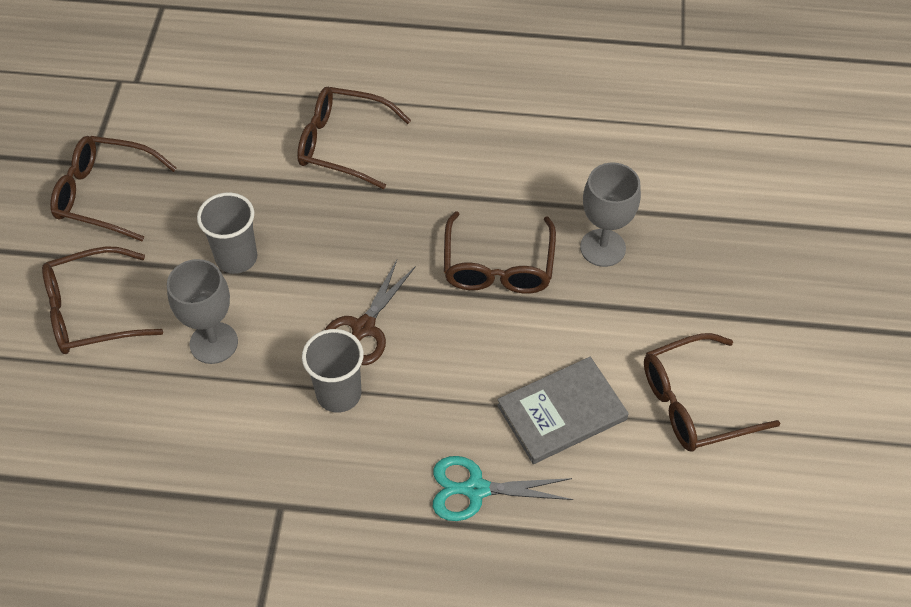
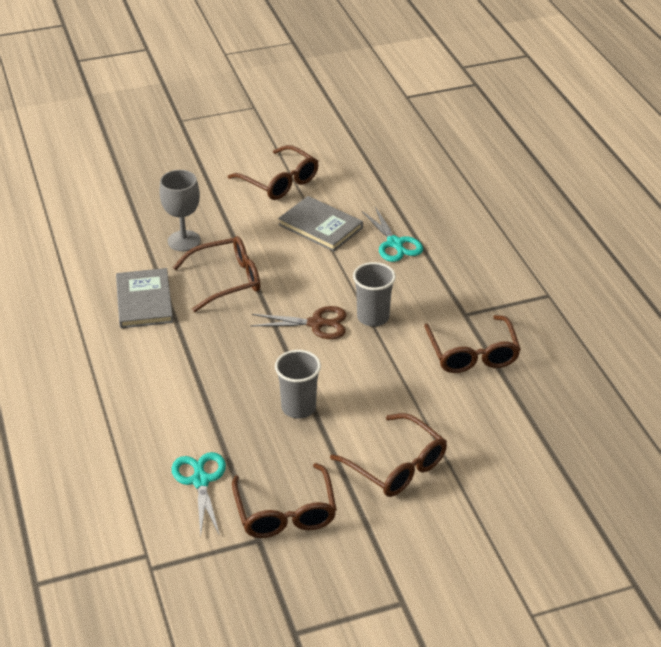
camera: 115 degrees left, 15 degrees down
grey goblet [167,259,238,364] -> none
brown glasses [297,87,411,189] -> brown glasses moved to [424,315,521,373]
none -> grey book [116,268,173,328]
none -> turquoise scissors [172,452,226,537]

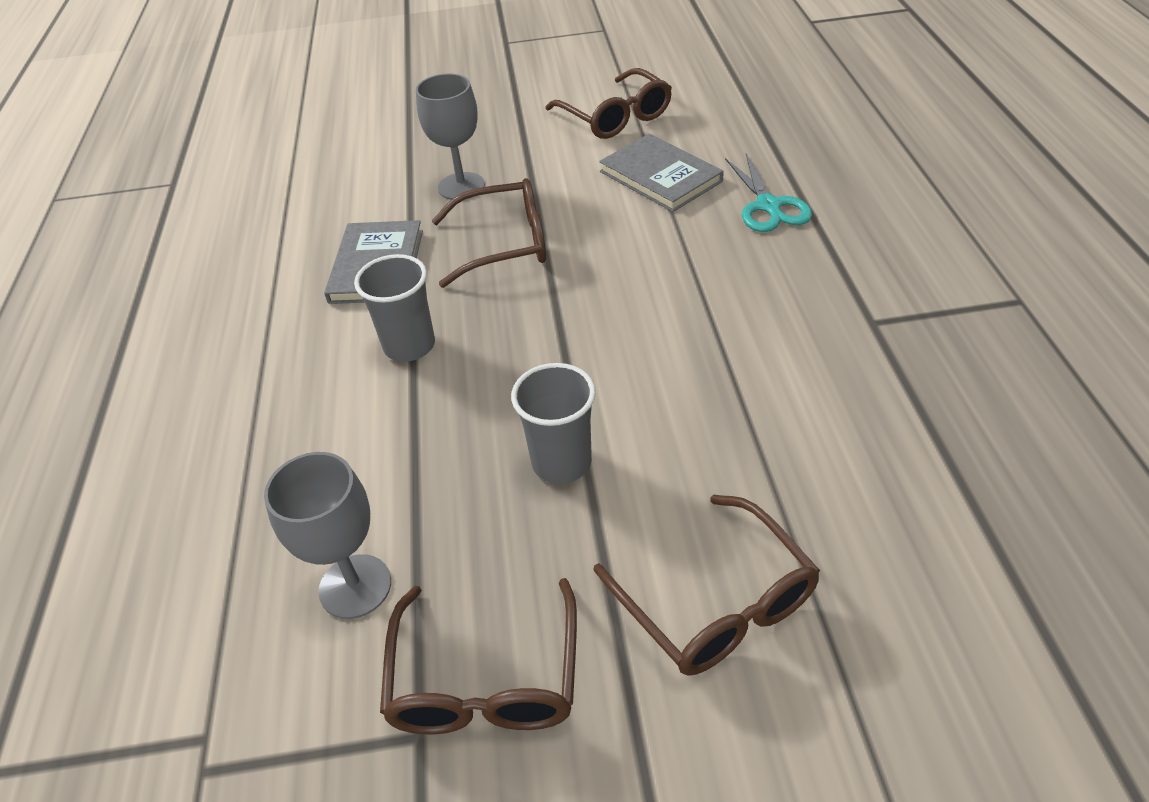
camera: 15 degrees right, 5 degrees up
turquoise scissors [172,452,226,537] -> grey goblet [264,452,391,619]
brown scissors [251,306,347,339] -> none
grey cup [353,262,396,326] -> grey cup moved to [354,254,435,362]
brown glasses [424,315,521,373] -> none

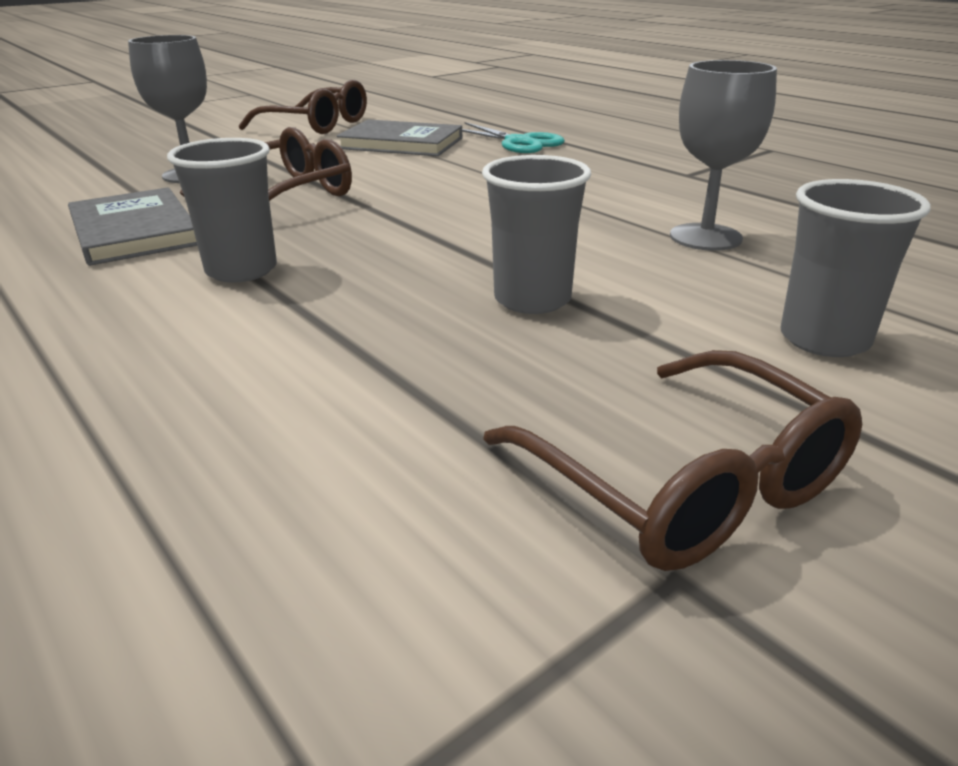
camera: 35 degrees left, 15 degrees down
grey goblet [264,452,391,619] -> grey goblet moved to [670,60,777,251]
brown glasses [593,495,820,675] -> grey cup [781,179,931,357]

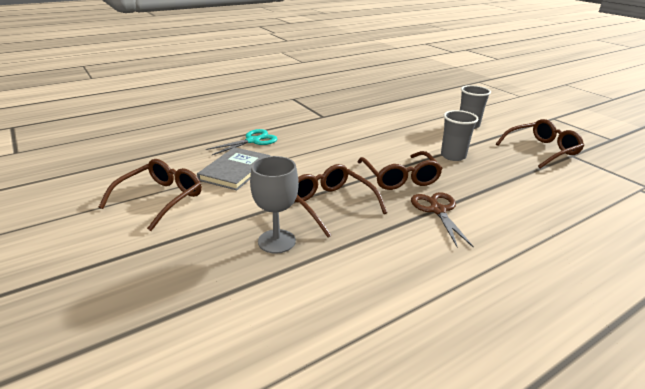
camera: 85 degrees left, 0 degrees up
grey book [68,187,198,266] -> none
grey cup [167,138,277,283] -> brown scissors [411,192,474,248]
grey goblet [670,60,777,251] -> none
none -> brown glasses [358,151,443,190]

